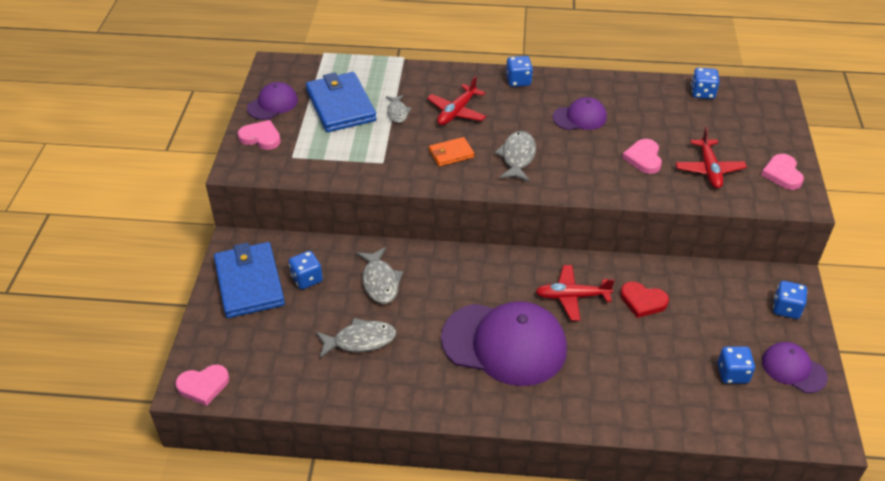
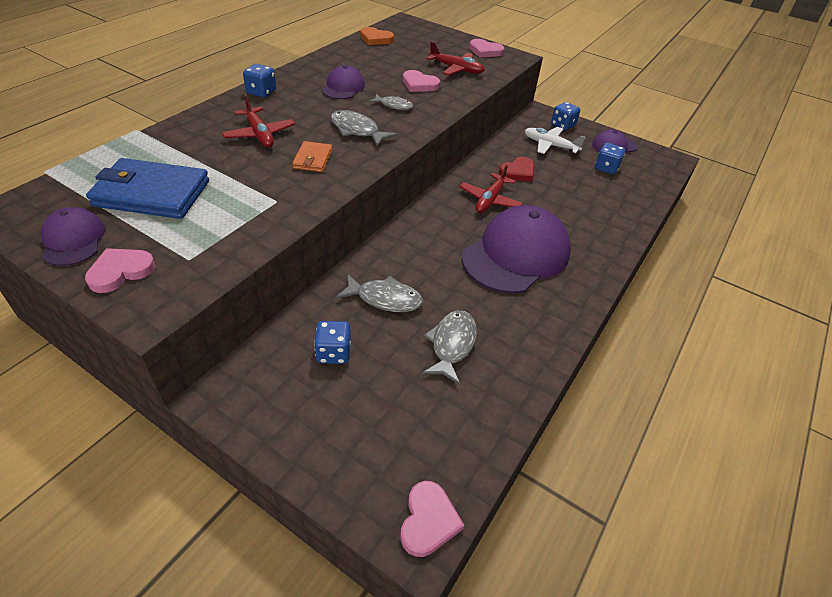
camera: 65 degrees left, 0 degrees up
blue wallet [214,242,285,318] -> none
grey fish [386,95,412,123] -> grey fish moved to [369,94,413,110]
blue dice [691,68,720,99] -> orange heart [360,27,394,45]
none -> white plane [525,127,586,154]

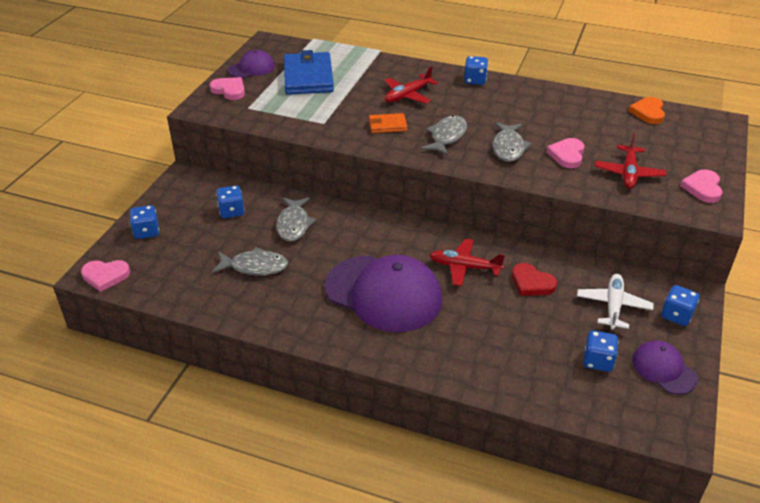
camera: 80 degrees right, 5 degrees down
purple cap [321,65,365,99] -> none
grey fish [369,94,413,110] -> grey fish [492,122,532,162], size x1.54
none -> blue dice [130,205,159,239]

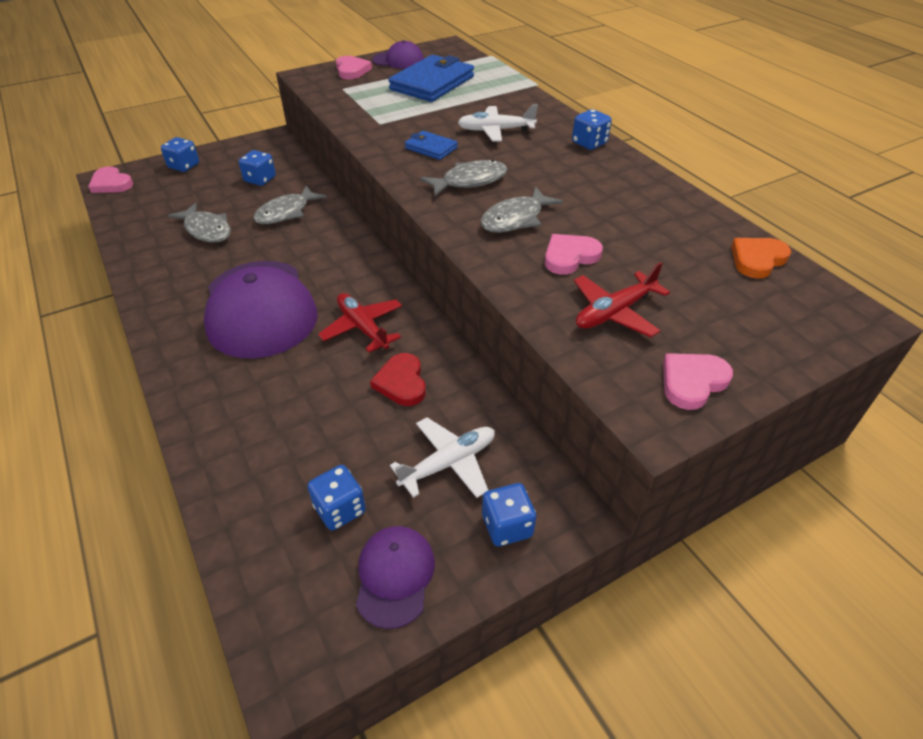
camera: 40 degrees right, 5 degrees up
orange wallet [369,113,407,133] -> blue wallet [405,131,458,160]
red plane [384,66,438,104] -> white plane [458,104,538,141]

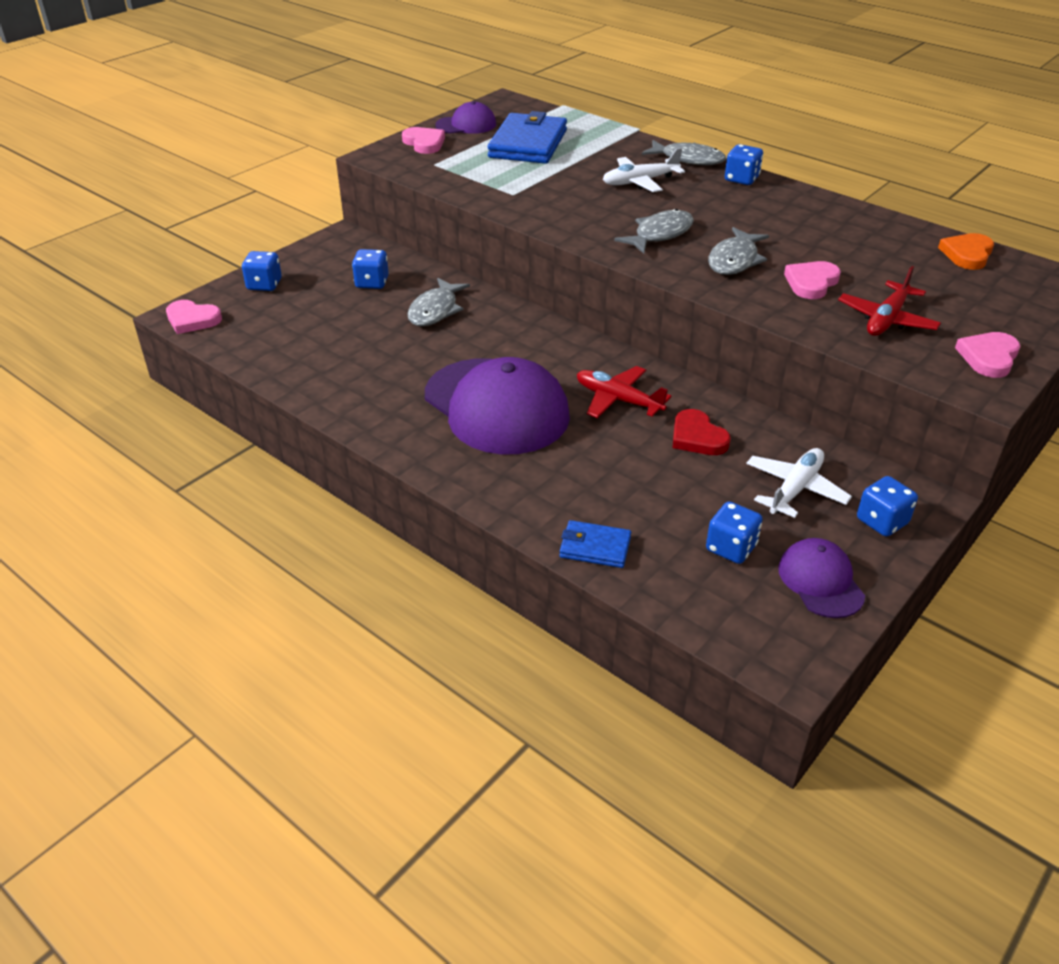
camera: 20 degrees left, 5 degrees down
grey fish [168,203,231,243] -> grey fish moved to [642,140,726,165]
blue wallet [405,131,458,160] -> blue wallet moved to [559,520,631,568]

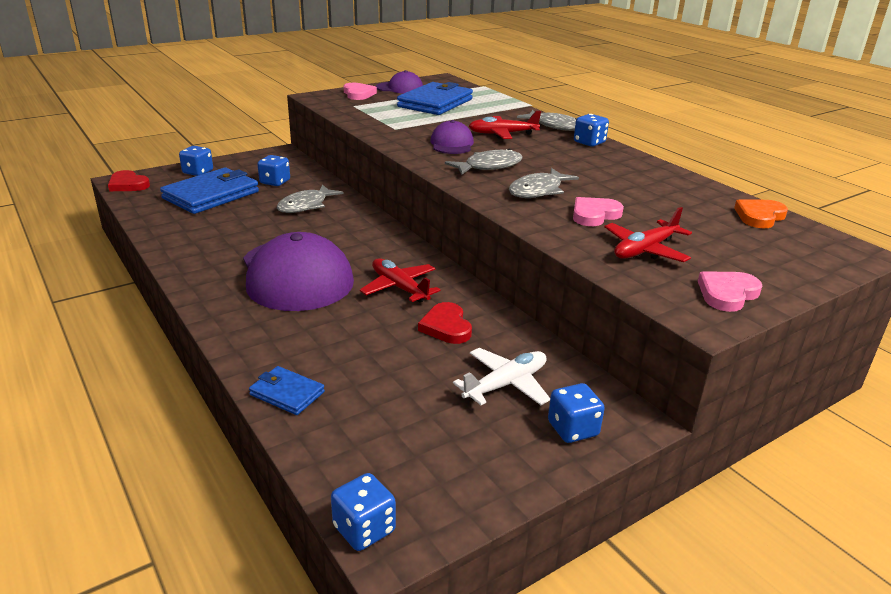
camera: 15 degrees right, 10 degrees down
pink heart [166,300,222,334] -> red heart [108,170,150,191]
white plane [603,148,685,192] -> red plane [469,111,541,139]
blue dice [706,501,763,564] -> blue dice moved to [331,473,396,551]
purple cap [778,538,865,618] -> purple cap moved to [430,120,474,154]
none -> blue wallet [160,168,259,214]

